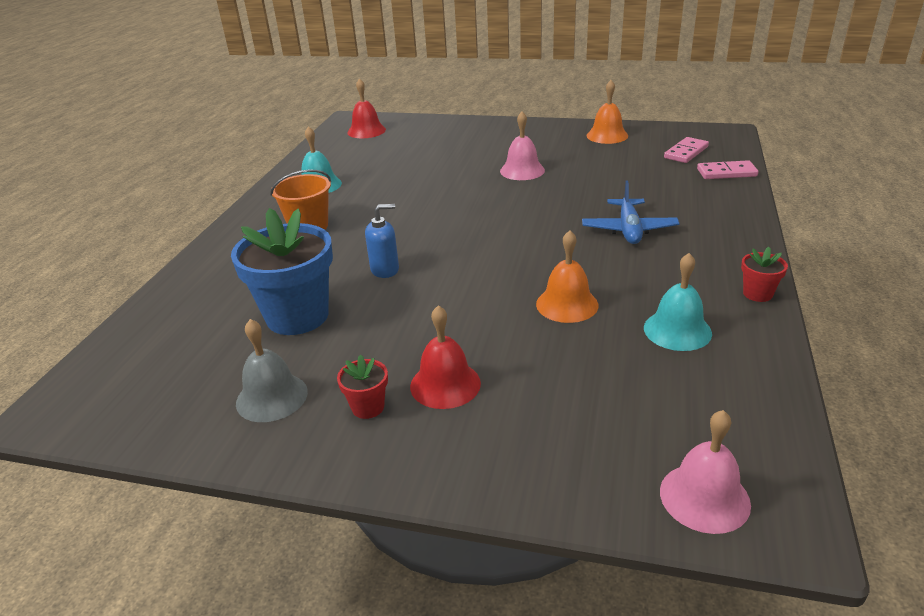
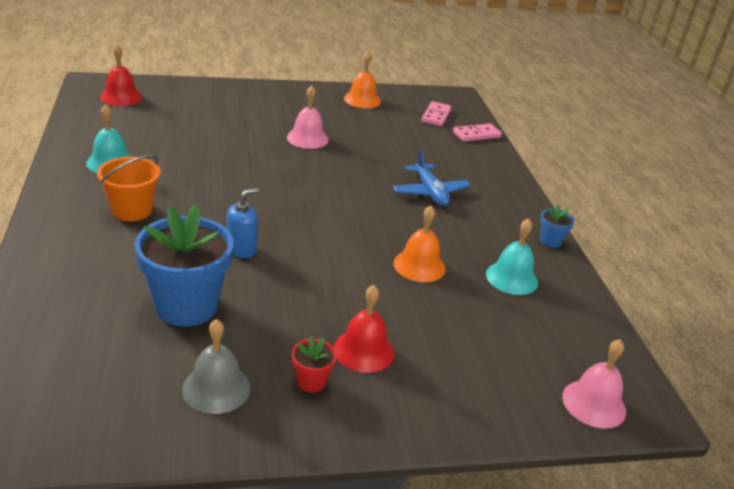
camera: 30 degrees left, 0 degrees up
red flower pot [741,247,788,302] -> blue flower pot [540,205,574,248]

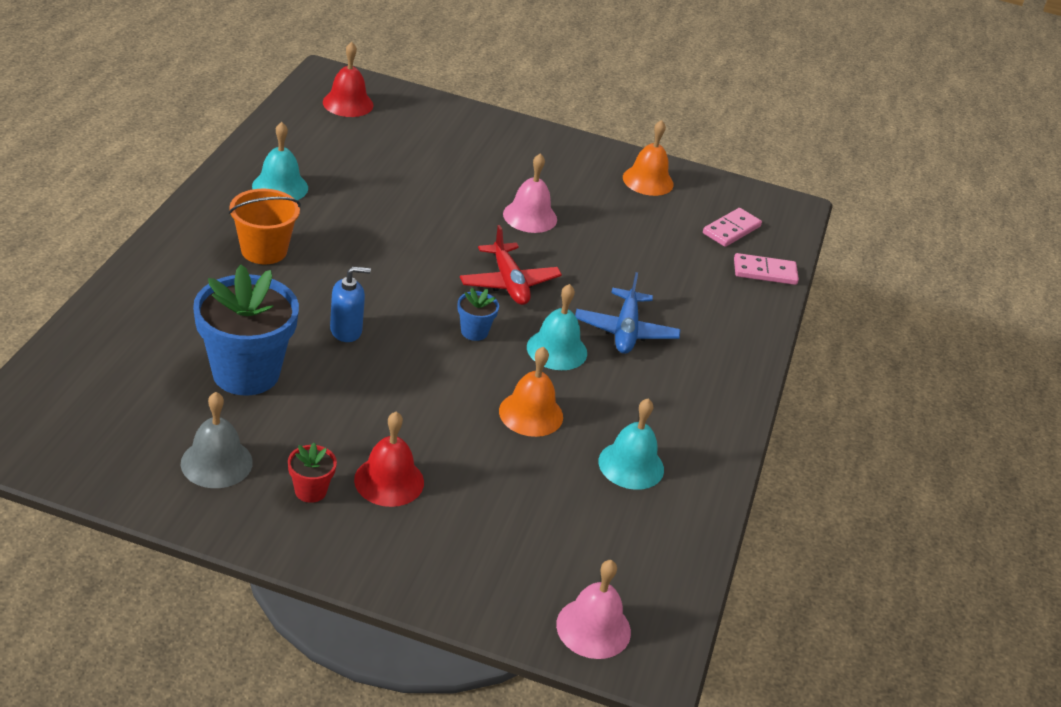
camera: 25 degrees right, 5 degrees up
blue flower pot [540,205,574,248] -> blue flower pot moved to [457,288,499,341]
none -> red plane [460,225,562,305]
none -> turquoise bell [527,284,587,370]

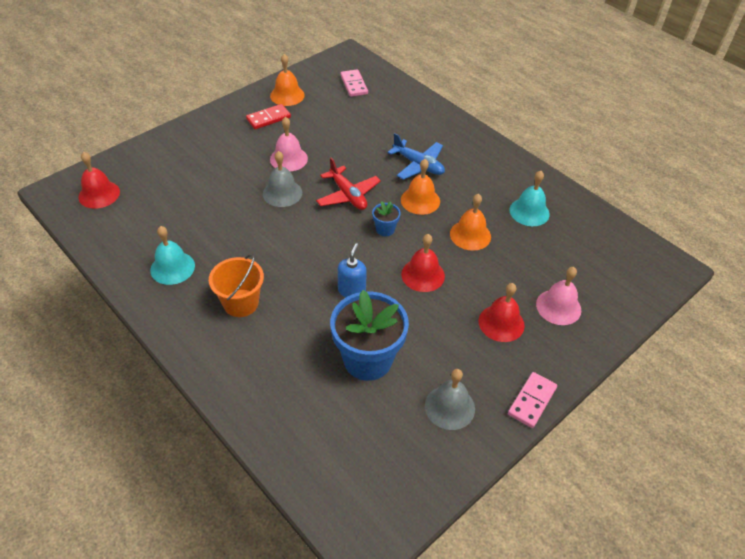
camera: 55 degrees left, 10 degrees up
red flower pot [288,443,337,503] -> none
red plane [460,225,562,305] -> red plane turned 45 degrees clockwise [316,157,381,210]
turquoise bell [527,284,587,370] -> orange bell [401,159,440,215]
pink bell [556,560,631,659] -> pink bell moved to [536,267,581,325]
pink domino [734,253,799,285] -> pink domino moved to [508,372,557,428]
none -> red domino [246,104,291,129]
none -> grey bell [263,151,302,207]
none -> red bell [401,234,445,292]

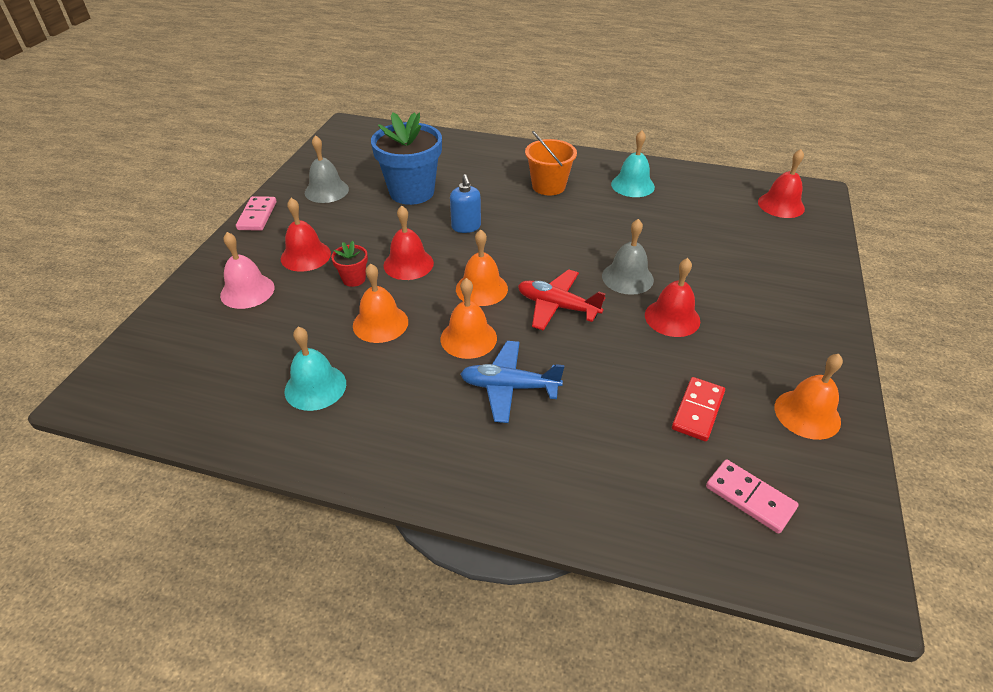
camera: 150 degrees right, 5 degrees down
red domino [246,104,291,129] -> red domino moved to [672,377,725,442]
pink bell [270,117,308,171] -> red bell [645,258,700,337]
blue flower pot [372,201,401,236] -> orange bell [456,229,508,306]
none -> red flower pot [331,241,368,287]

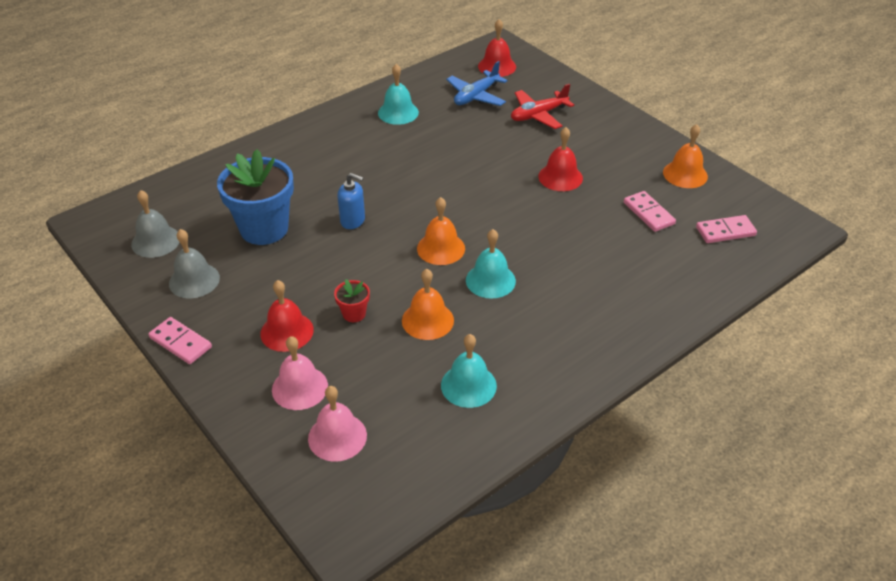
camera: 55 degrees left, 0 degrees up
red bell [383,206,434,280] -> none
orange bell [441,278,497,359] -> turquoise bell [466,229,516,299]
blue plane [460,341,564,423] -> blue plane moved to [446,61,508,106]
red plane [518,269,606,331] -> red plane moved to [511,84,574,129]
orange bucket [525,131,577,196] -> none
grey bell [602,219,654,295] -> grey bell moved to [131,190,180,258]
red domino [672,377,725,442] -> pink domino [624,191,676,232]
none -> pink bell [308,386,367,462]

